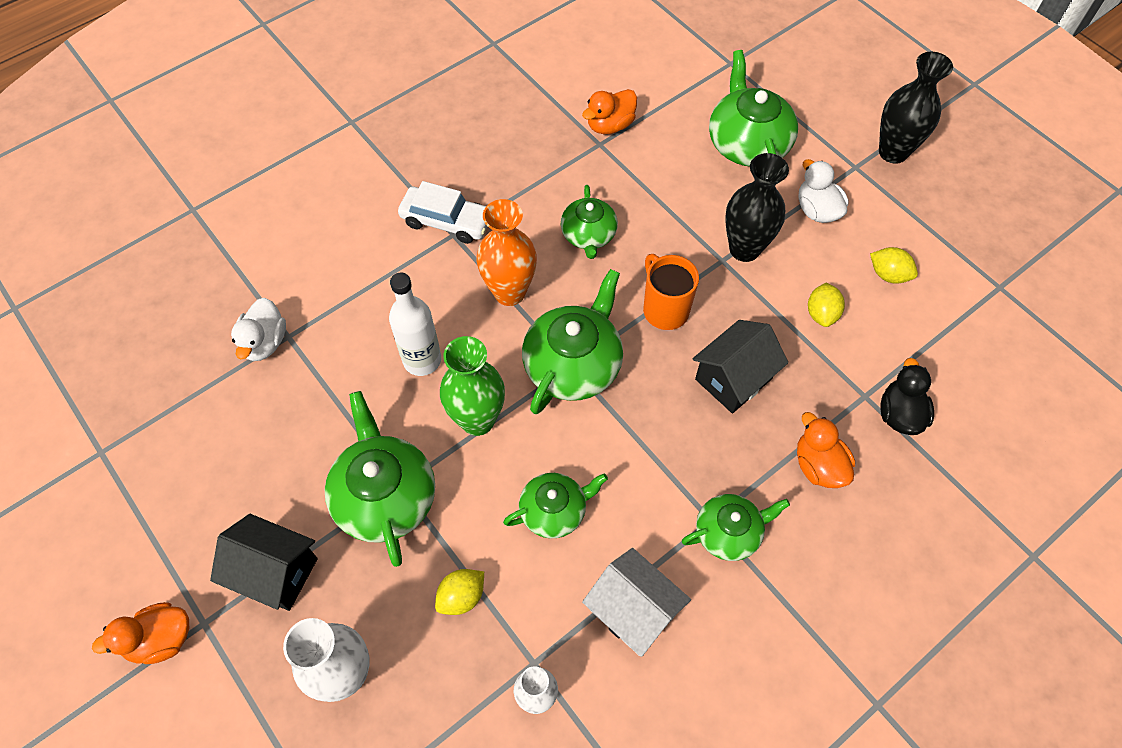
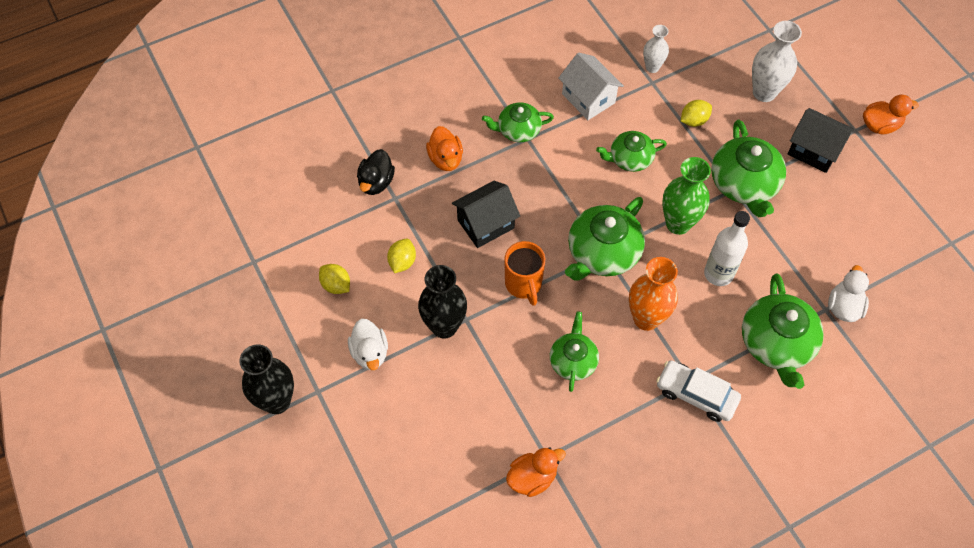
camera: 170 degrees left, 0 degrees up
green teapot [709,50,798,166] -> green teapot moved to [742,274,824,389]

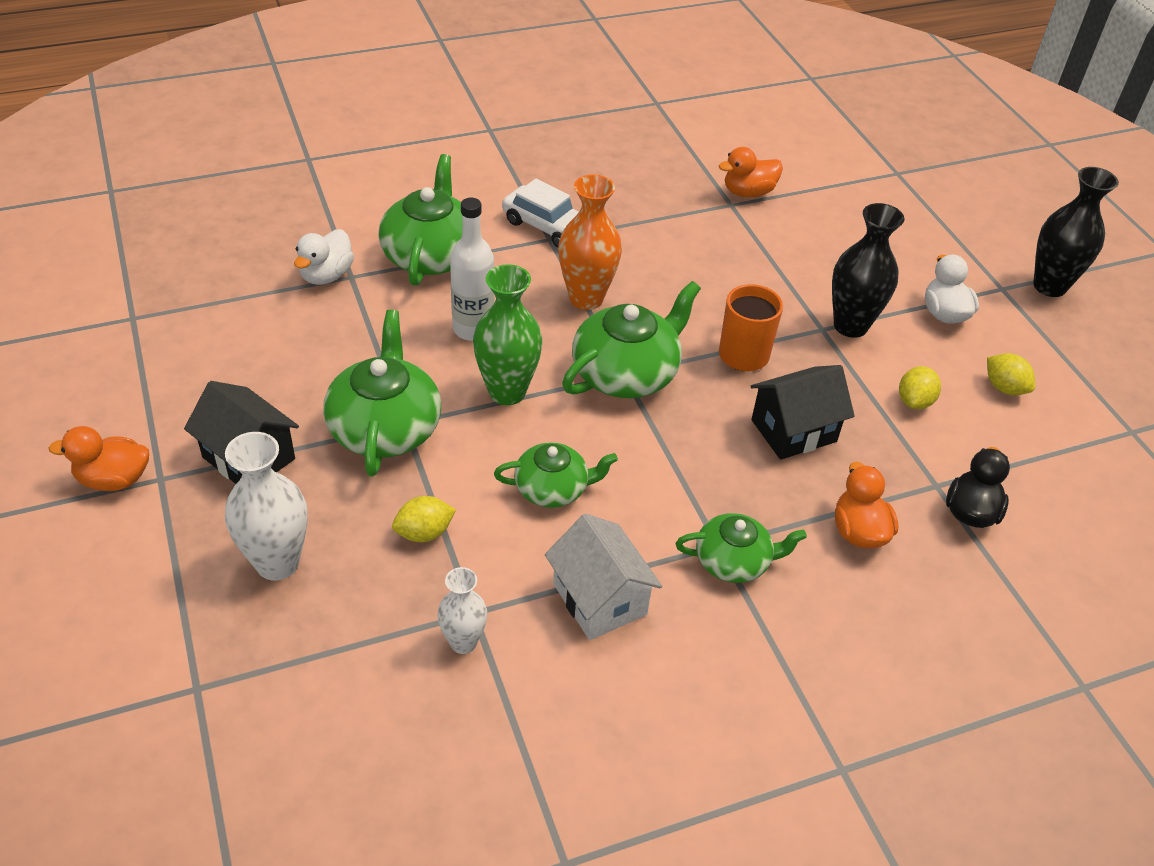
camera: 175 degrees left, 15 degrees down
green teapot [550,311,599,392] -> none

